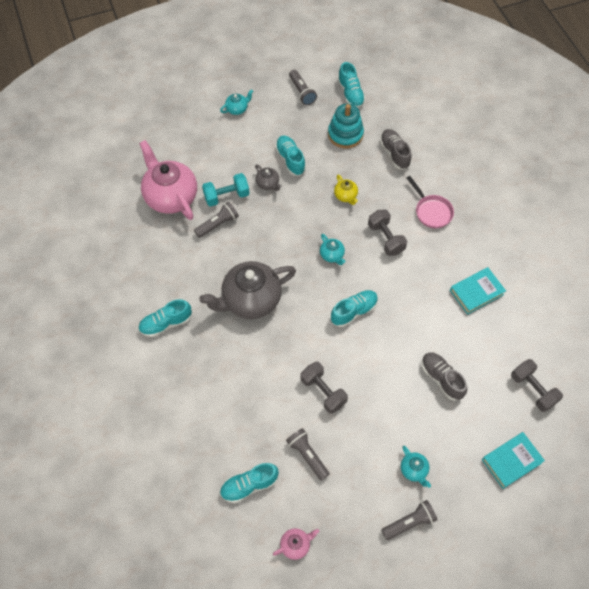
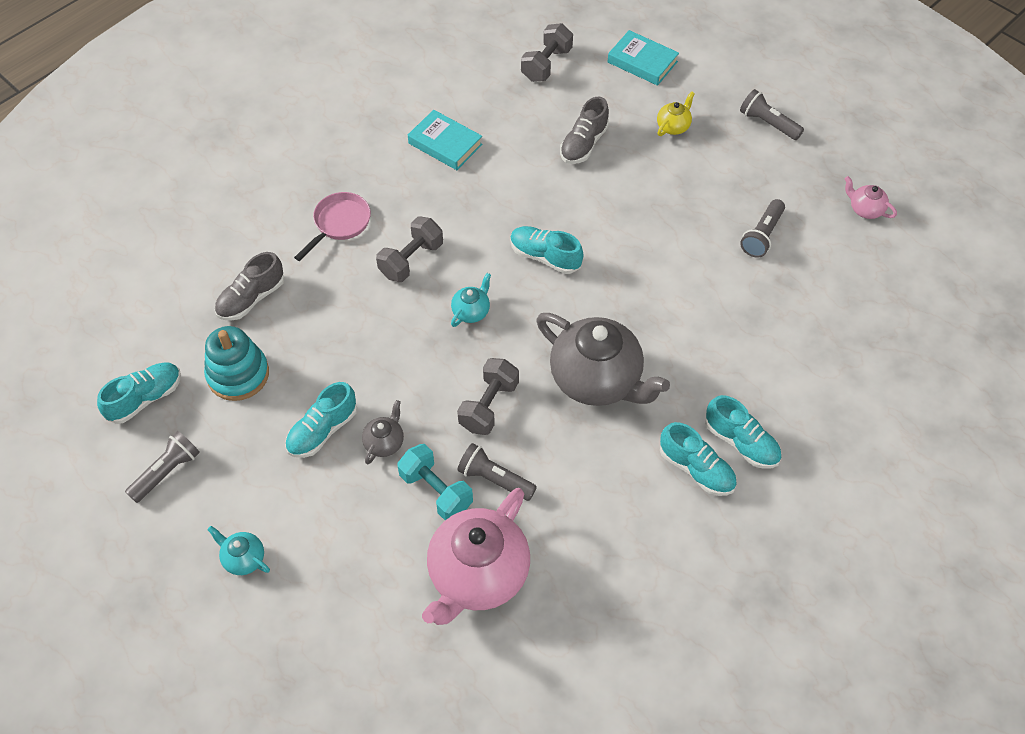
camera: 115 degrees left, 5 degrees down
turquoise shoe [220,463,279,503] -> turquoise shoe moved to [705,395,781,468]
grey dumbbell [301,361,348,414] -> grey dumbbell moved to [457,358,519,435]
yellow teapot [334,175,358,205] -> yellow teapot moved to [657,91,695,136]
turquoise teapot [401,446,431,488] -> none

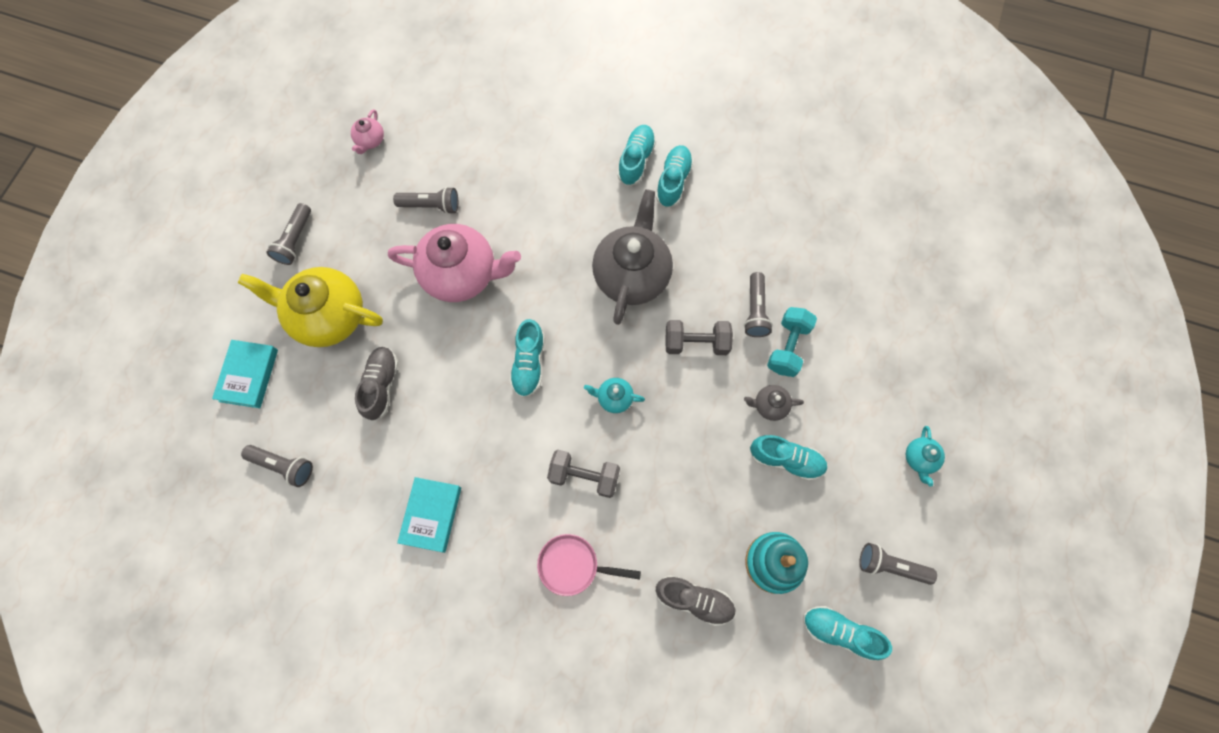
camera: 115 degrees left, 15 degrees up
pink teapot [422,488,530,625] -> pink teapot moved to [388,224,521,302]
grey dumbbell [521,23,573,82] -> grey flashlight [241,445,313,487]
grey shoe [560,96,609,164] -> grey shoe turned 90 degrees counterclockwise [355,347,398,421]
yellow teapot [657,91,695,136] -> yellow teapot [238,267,383,347], size x2.30

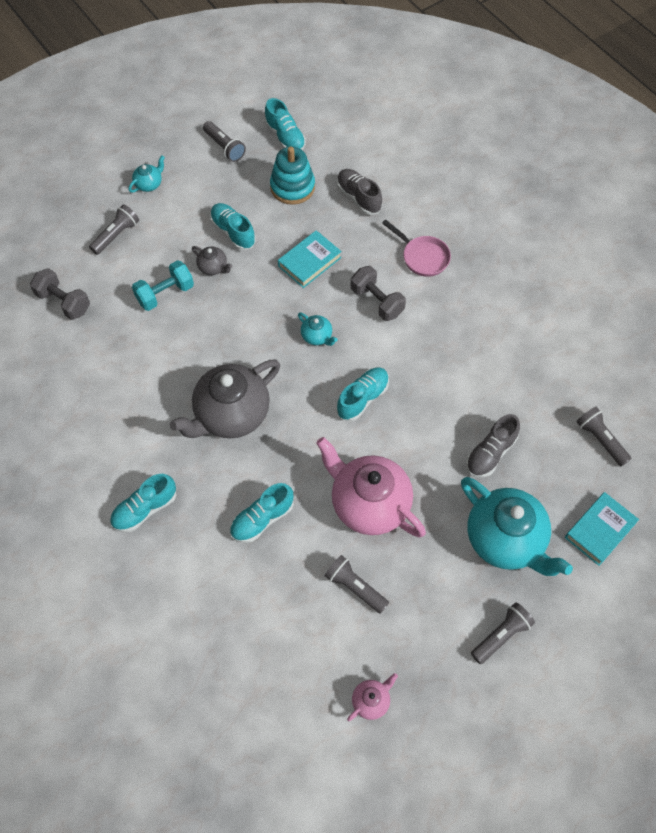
camera: 145 degrees left, 10 degrees down
yellow teapot [238,267,383,347] -> turquoise teapot [461,477,573,576]
turquoise book [397,477,461,553] -> turquoise book moved to [278,230,342,288]
turquoise shoe [656,145,694,208] -> turquoise shoe moved to [230,483,294,543]
grey dumbbell [665,320,733,355] -> grey dumbbell moved to [30,268,90,320]
grey flashlight [744,272,773,337] -> grey flashlight moved to [89,204,139,255]

